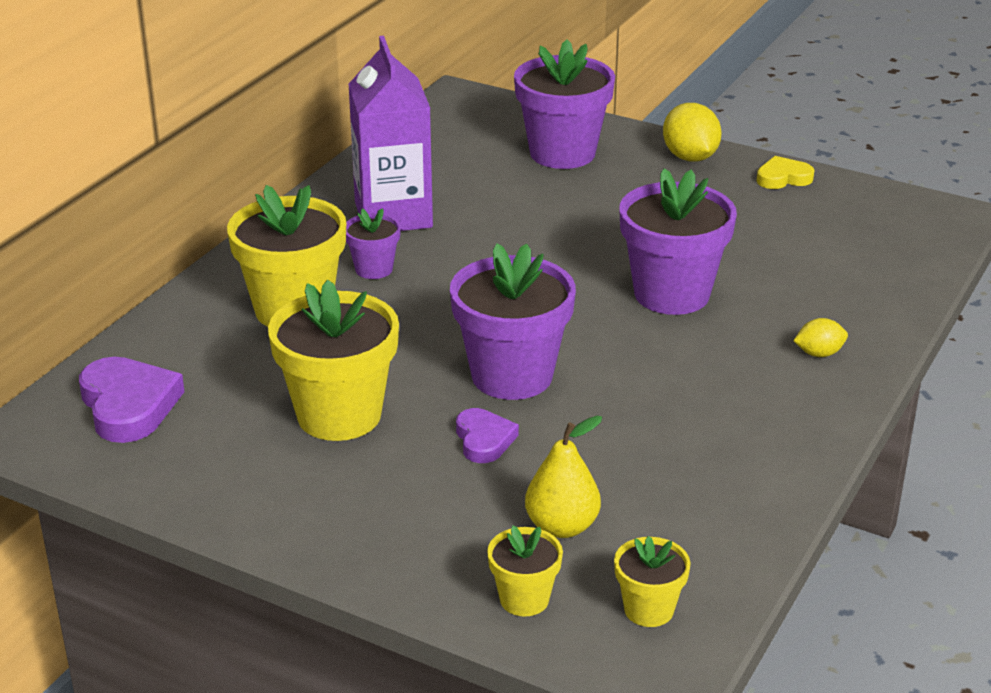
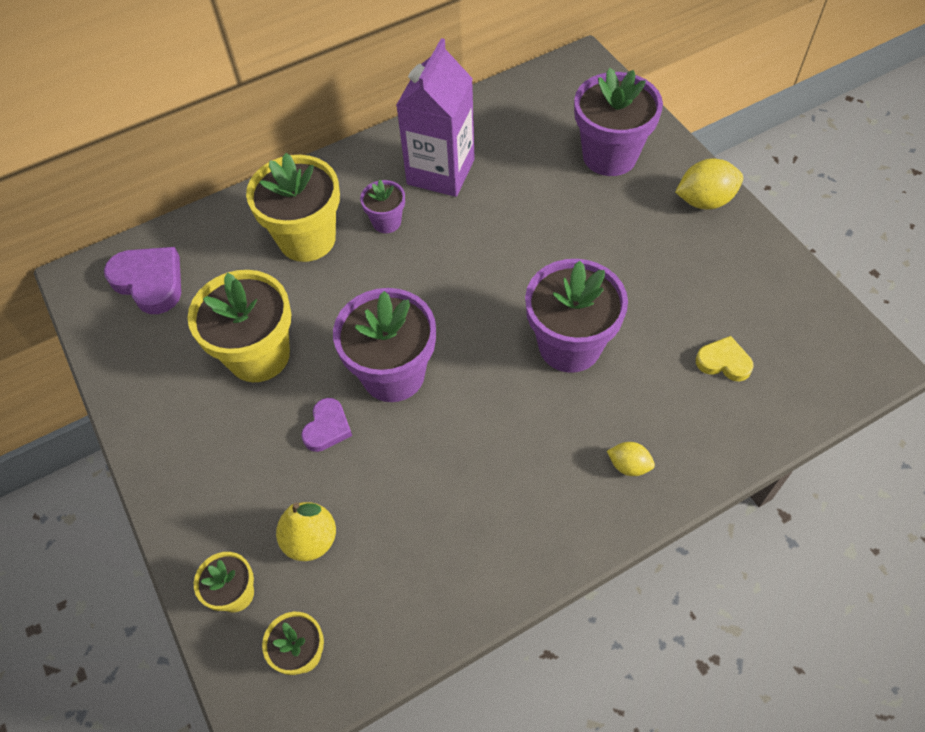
camera: 35 degrees right, 25 degrees up
purple heart [79,357,185,443] -> purple heart turned 60 degrees counterclockwise [104,247,181,314]
yellow lemon [663,103,722,162] -> yellow lemon turned 60 degrees clockwise [675,159,743,210]
yellow heart [757,156,814,189] -> yellow heart moved to [696,336,754,381]

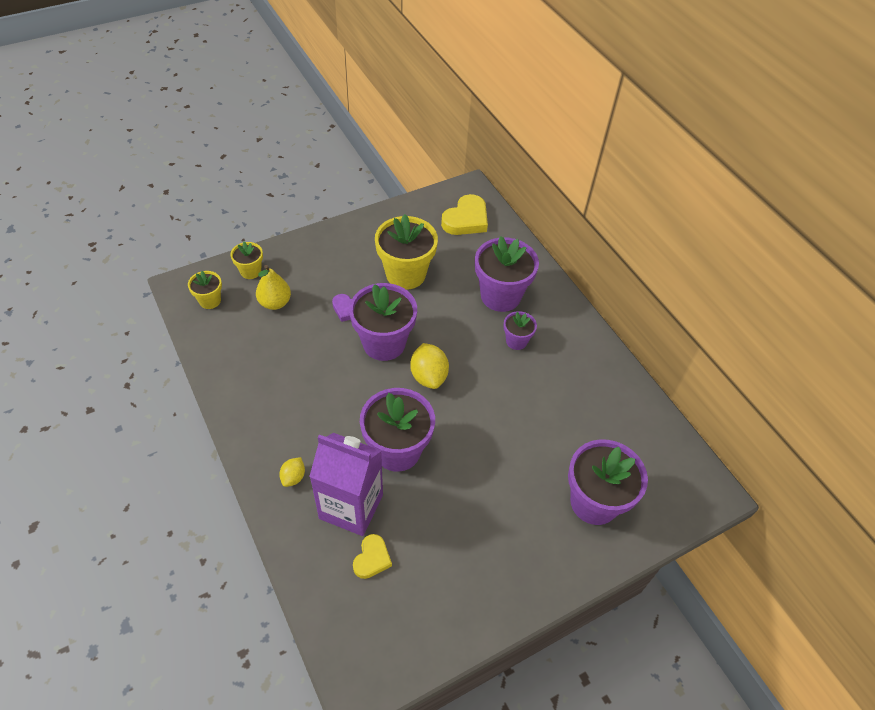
camera: 85 degrees right, 5 degrees down
purple heart [104,247,181,314] -> yellow heart [441,194,488,235]
yellow flower pot [246,153,340,262] -> purple flower pot [475,236,539,312]
purple carton [396,38,475,197] -> purple carton moved to [309,433,383,536]
yellow lemon [675,159,743,210] -> yellow lemon moved to [410,343,449,389]

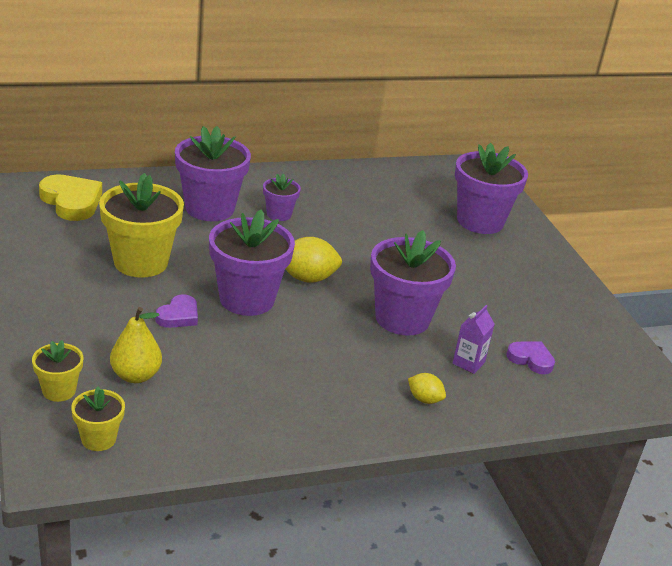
camera: 80 degrees left, 20 degrees down
purple carton [309,433,383,536] -> purple carton [452,305,495,374], size x0.45
yellow heart [353,534,392,579] -> purple heart [506,341,555,374]

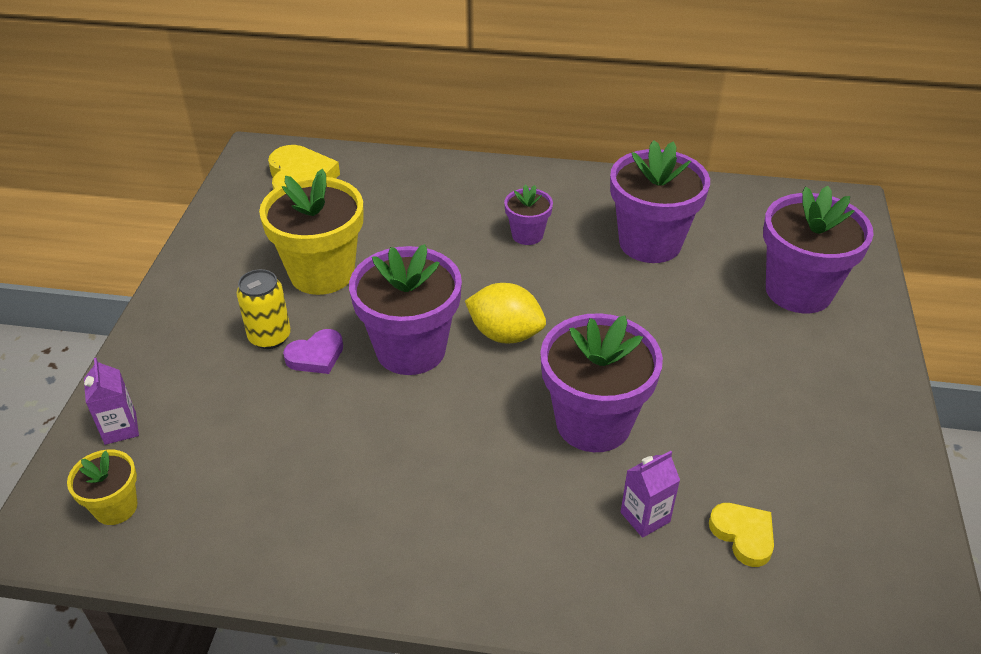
camera: 30 degrees right, 10 degrees up
yellow flower pot [32,340,83,402] -> purple carton [84,358,139,445]
yellow pear [110,307,162,383] -> none
purple flower pot [175,126,251,221] -> purple flower pot moved to [610,140,710,263]
yellow lemon [408,373,446,404] -> none
purple heart [506,341,555,374] -> yellow heart [709,503,774,567]
none -> yellow can [237,269,291,349]

